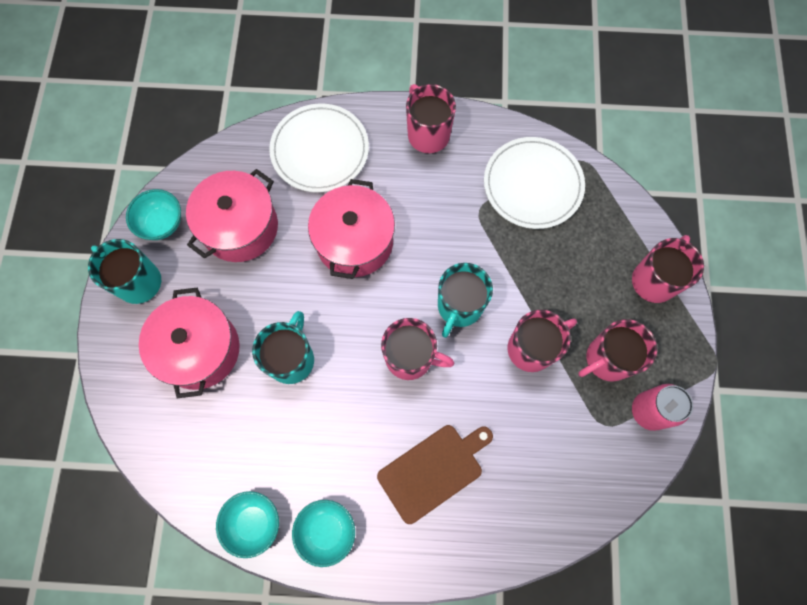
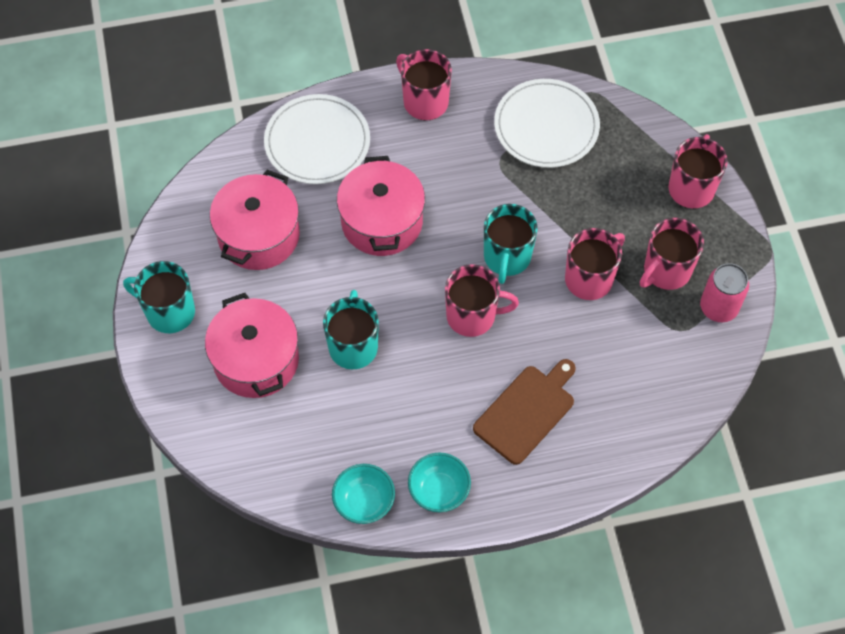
camera: 15 degrees left, 10 degrees down
turquoise bowl [126,189,181,240] -> none

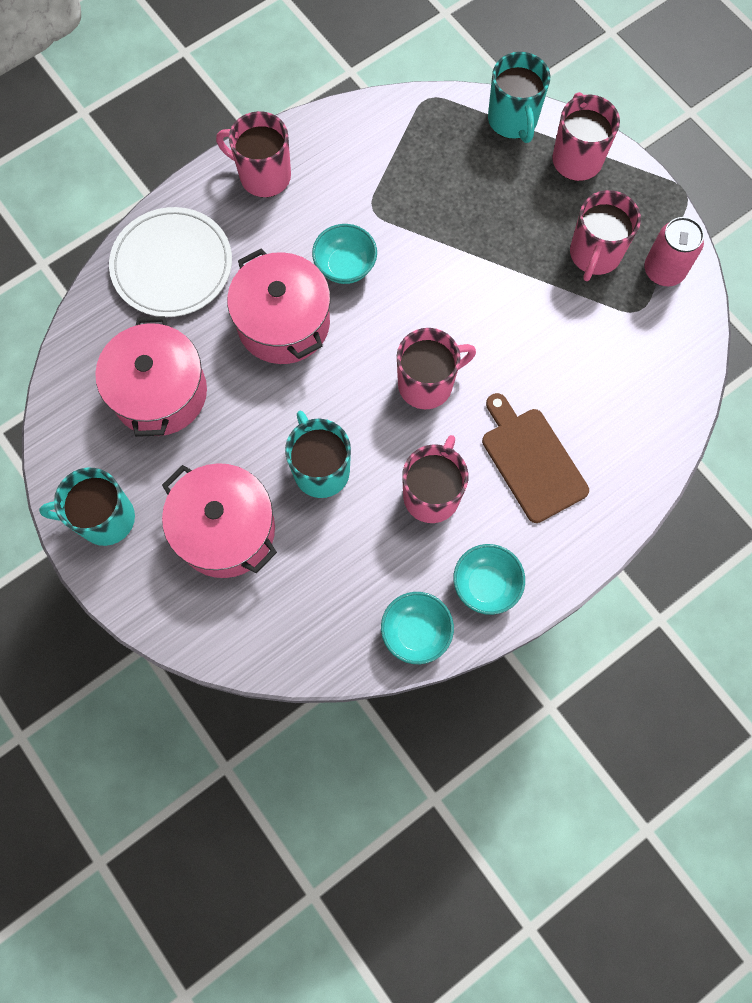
camera: 25 degrees left, 10 degrees up
brown cutting board [473,359,576,465] -> brown cutting board turned 45 degrees counterclockwise [482,393,589,523]
turquoise mug [484,204,538,284] -> turquoise mug moved to [488,52,550,143]
white plate [494,79,600,168] -> none
pink mug [565,228,625,300] -> pink mug moved to [402,435,468,523]
none -> turquoise bowl [312,224,377,284]

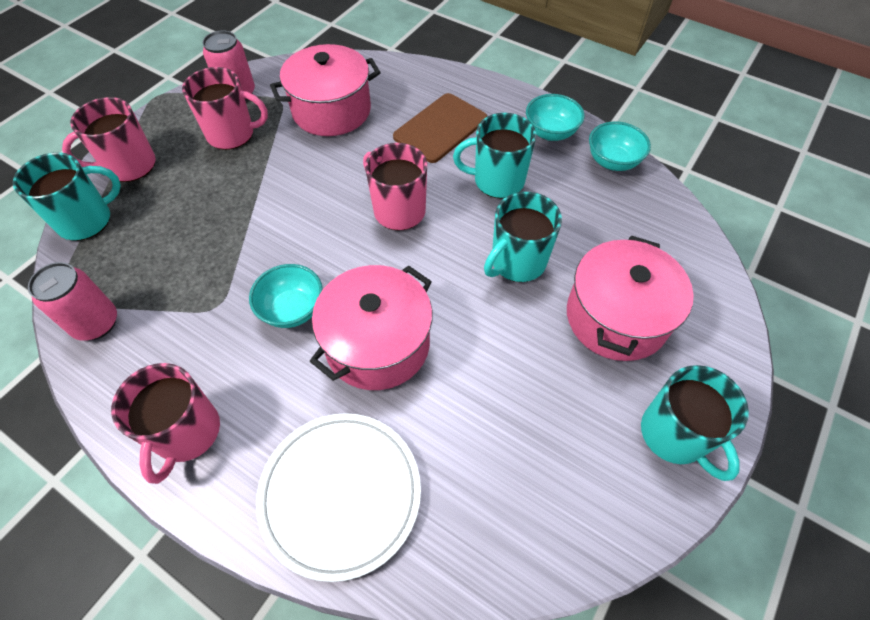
camera: 110 degrees left, 15 degrees down
pink pot [95,316,207,437] -> pink pot moved to [270,44,381,136]
pink mug [402,435,468,523] -> turquoise mug [453,113,536,198]
none -> pink can [28,262,117,341]

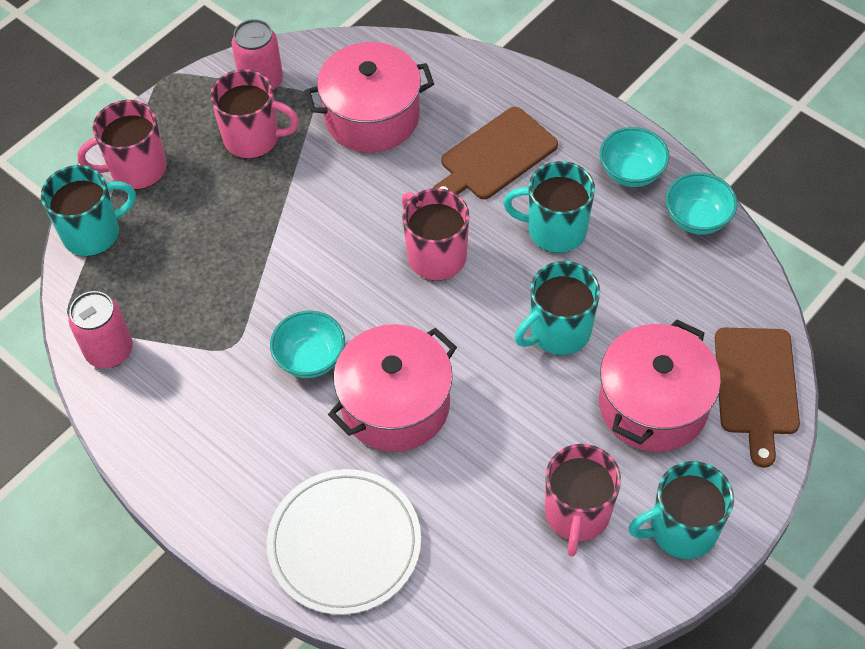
camera: 10 degrees right, 0 degrees up
pink mug [111,363,220,484] -> pink mug moved to [545,444,621,557]
turquoise mug [641,365,749,481] -> turquoise mug turned 90 degrees clockwise [628,461,734,559]
none -> brown cutting board [715,328,800,468]

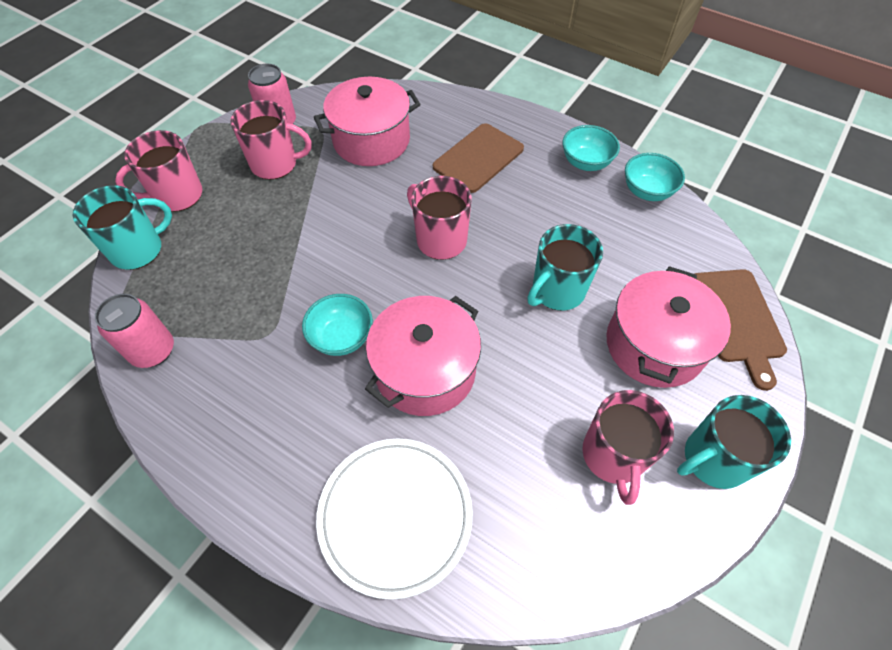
camera: 10 degrees left, 0 degrees up
turquoise mug [503,161,595,253] -> none

